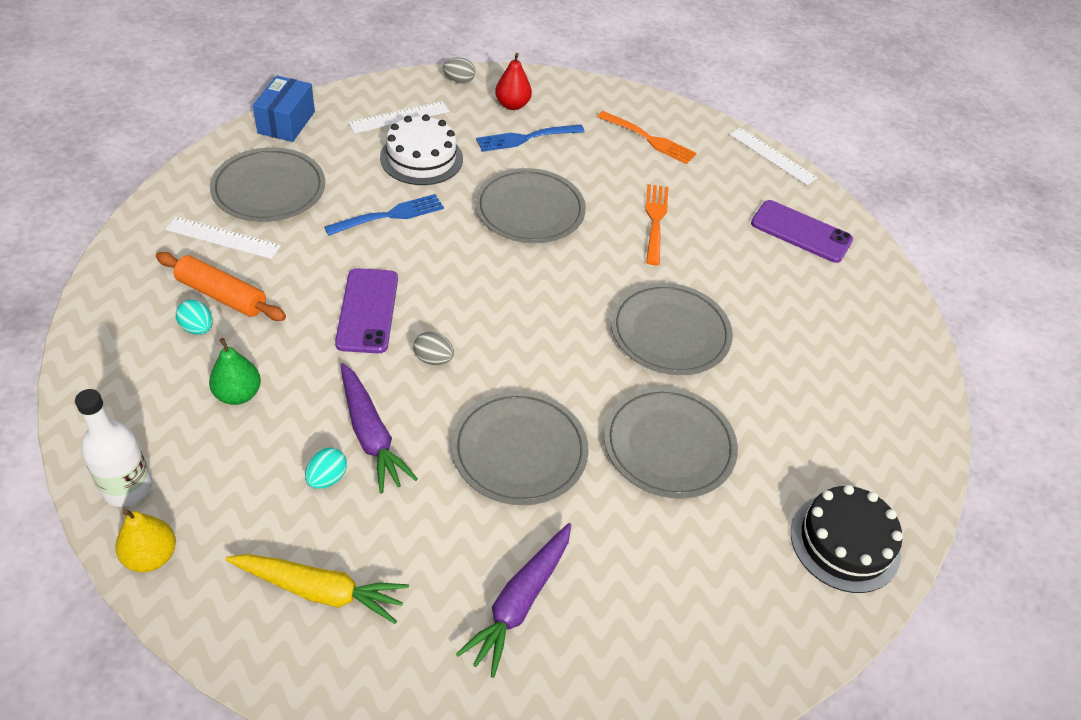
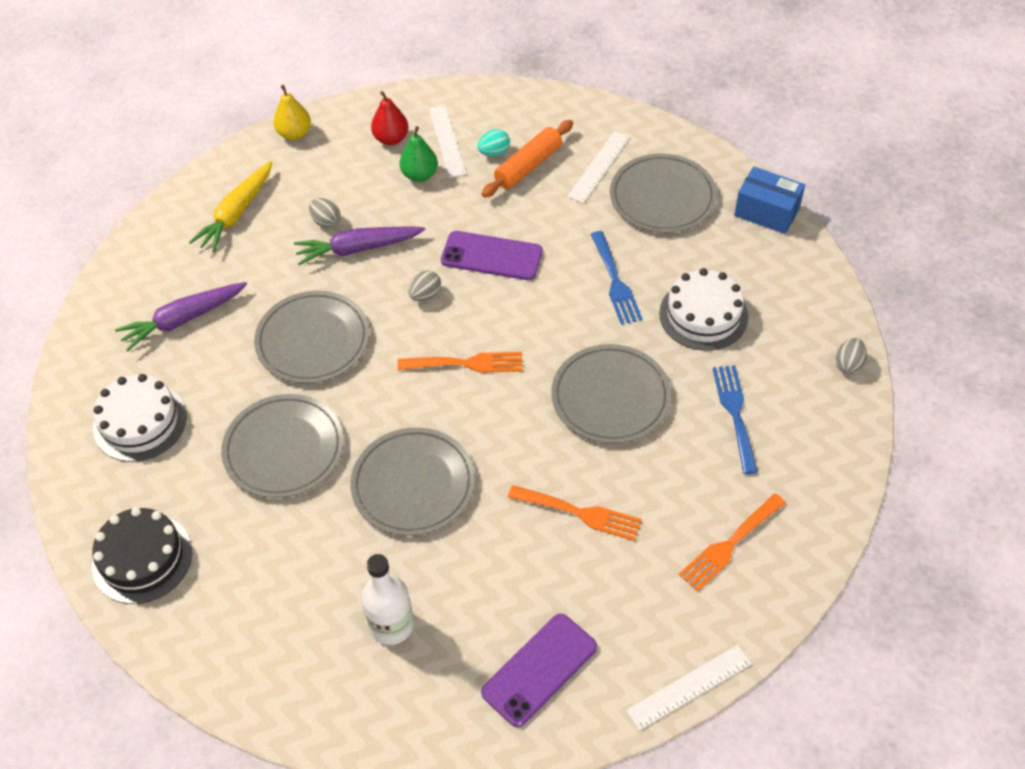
camera: 110 degrees right, 5 degrees up
white bottle [75,389,152,507] -> white bottle moved to [362,554,414,645]
turquoise egg [305,448,347,489] -> grey egg [309,198,340,228]
white ruler [348,101,449,133] -> white ruler moved to [429,105,467,178]
purple carrot [456,523,571,678] -> purple carrot turned 75 degrees counterclockwise [115,282,247,351]
red pear [495,53,532,110] -> red pear moved to [371,91,409,145]
none -> white cake [93,374,187,462]
none -> orange fork [398,352,522,373]

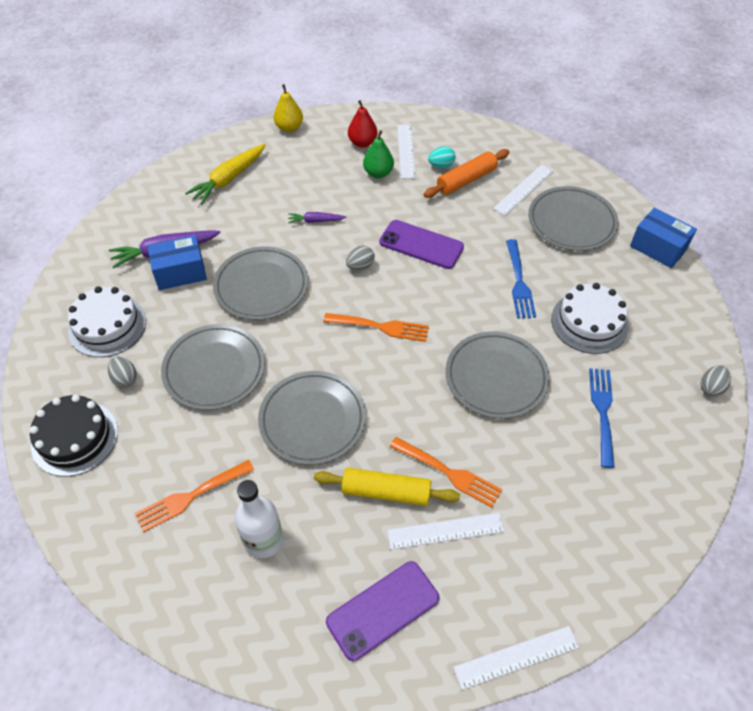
camera: 10 degrees right, 0 degrees up
purple carrot [294,226,425,265] -> purple carrot [288,212,346,223], size x0.55
grey egg [309,198,340,228] -> grey egg moved to [108,356,137,388]
orange fork [679,493,786,592] -> orange fork moved to [135,460,254,533]
none -> blue box [148,235,207,290]
none -> yellow rolling pin [314,468,460,506]
none -> white ruler [387,513,505,550]

